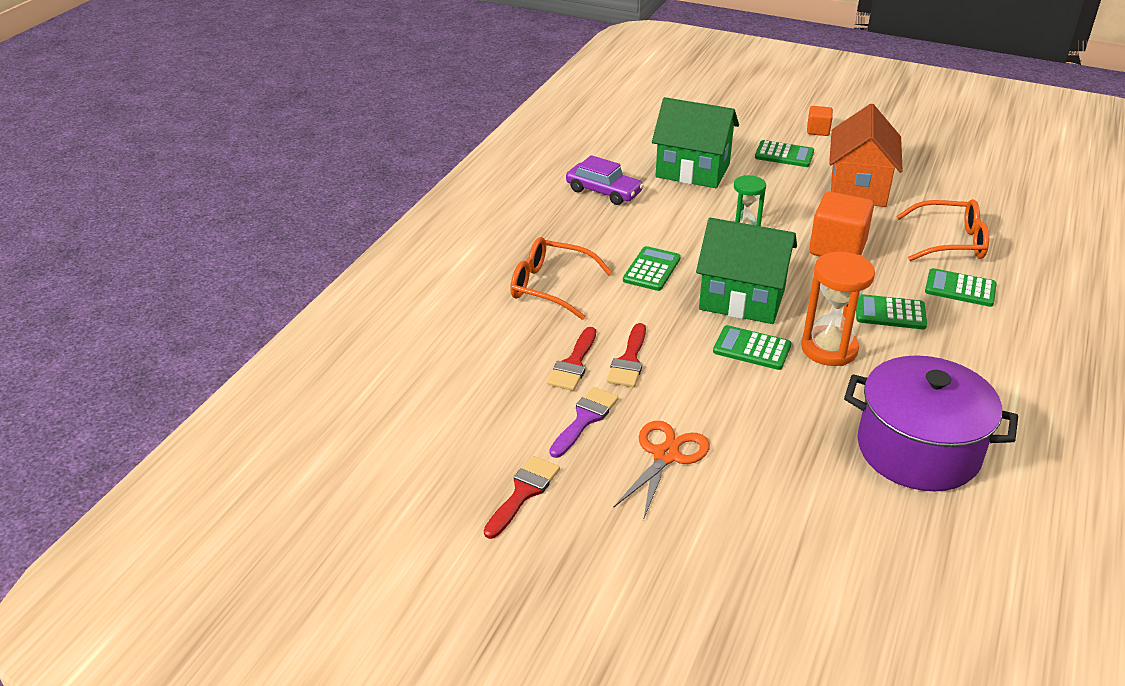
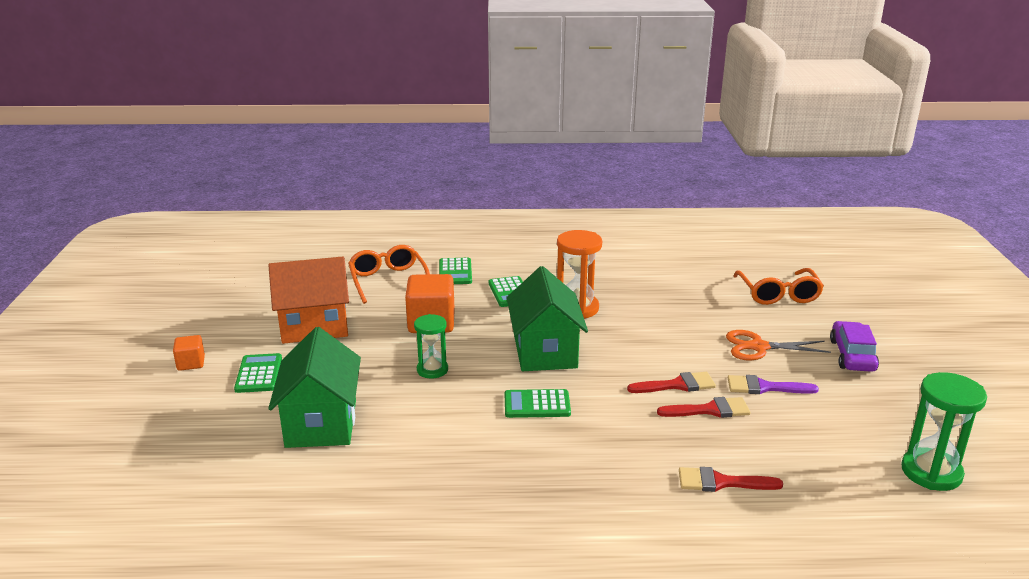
camera: 115 degrees left, 10 degrees down
red brush [484,456,560,539] -> red brush moved to [679,467,783,492]
orange glasses [510,237,612,320] -> orange glasses moved to [733,268,824,305]
purple car [566,155,644,205] -> purple car moved to [830,321,879,372]
green calculator [713,325,791,370] -> none
purple pot [844,355,1018,491] -> none
none -> green hourglass [901,372,987,491]

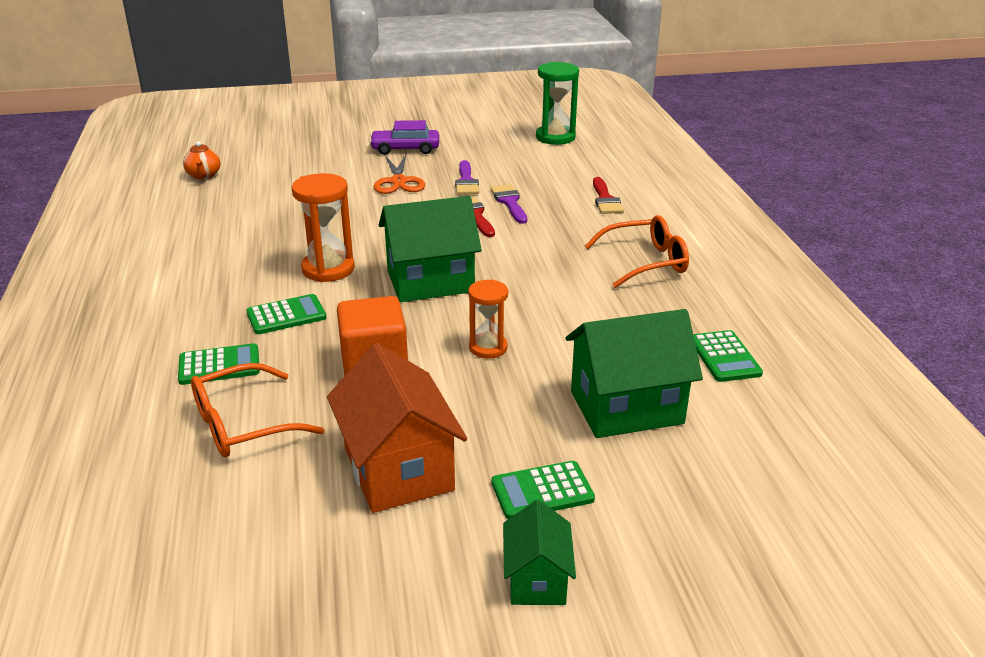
camera: 100 degrees left, 5 degrees up
orange cube [173,335,205,371] -> green house [503,500,576,605]
green hourglass [414,314,448,378] -> orange hourglass [468,279,508,359]
green calculator [505,389,571,418] -> green calculator moved to [693,330,763,382]
red brush [657,397,751,418] -> purple brush [491,185,527,224]
orange glasses [733,268,824,305] -> orange glasses moved to [585,215,689,288]
none -> orange teapot [183,141,221,180]

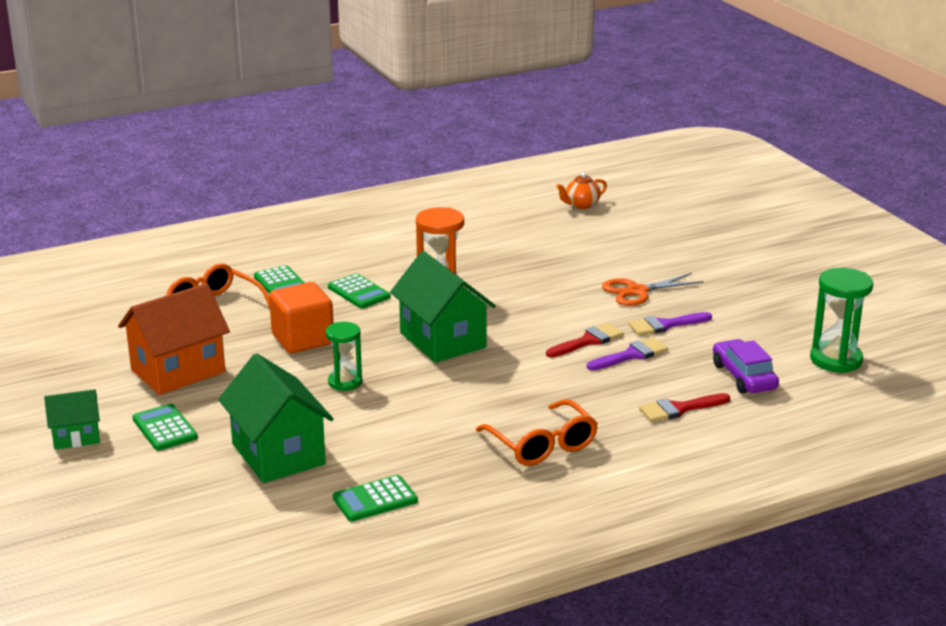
camera: 75 degrees right, 5 degrees down
purple car [369,120,439,155] -> purple car moved to [713,339,779,394]
orange hourglass [468,279,508,359] -> green hourglass [326,322,362,391]

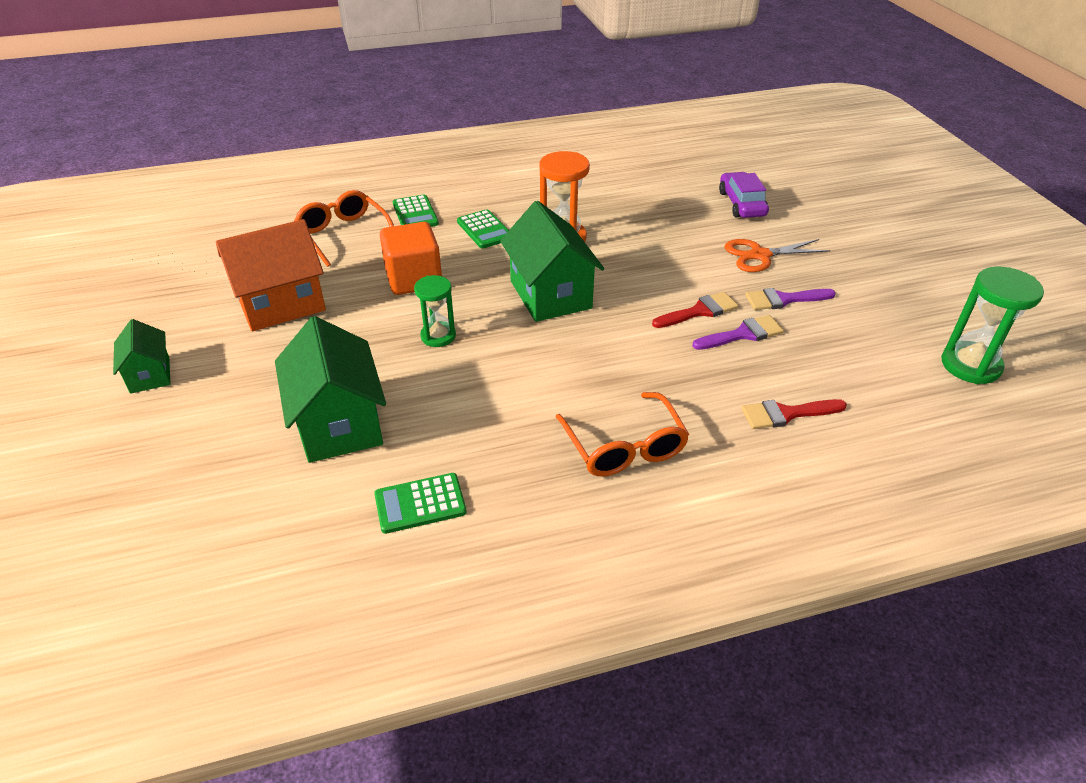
camera: 10 degrees right, 15 degrees up
green house [44,389,100,450] -> green house turned 75 degrees clockwise [113,319,171,394]
green calculator [132,404,198,451] -> none
orange teapot [556,172,607,209] -> none
purple car [713,339,779,394] -> purple car moved to [719,172,769,218]

